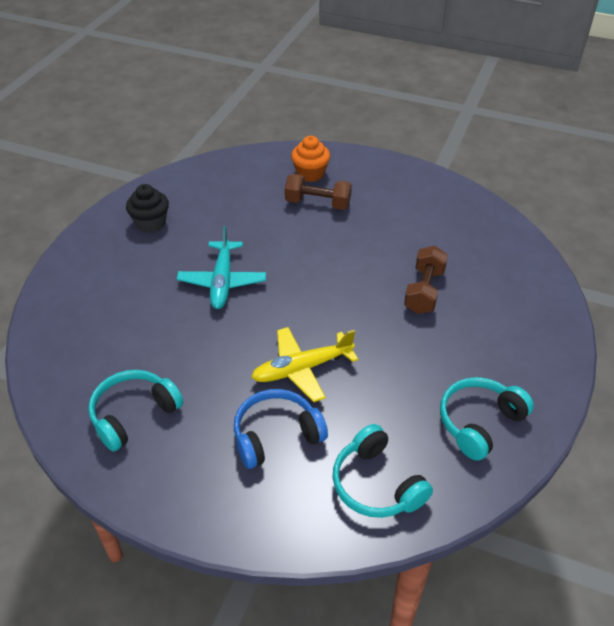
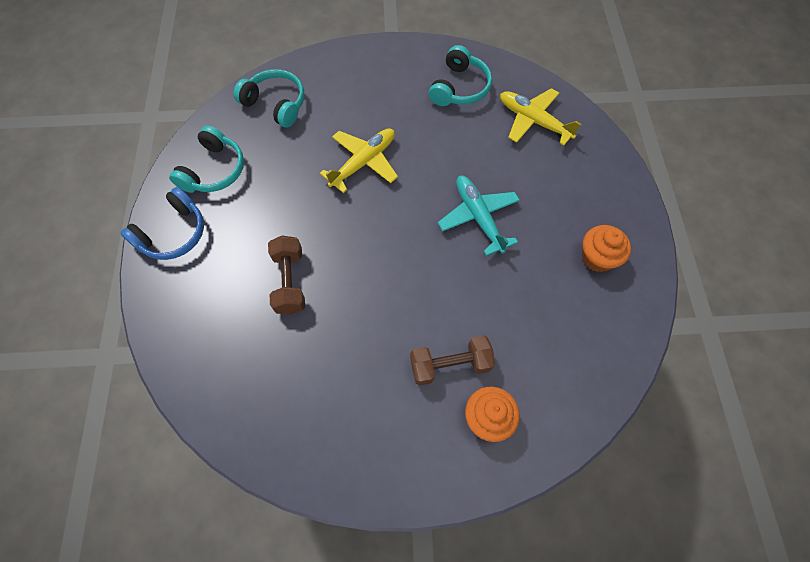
camera: 155 degrees right, 20 degrees up
black cupcake [126,184,169,233] -> orange cupcake [582,225,631,272]
blue headphones [234,389,328,469] -> blue headphones moved to [120,187,204,260]
none -> yellow plane [500,88,581,145]

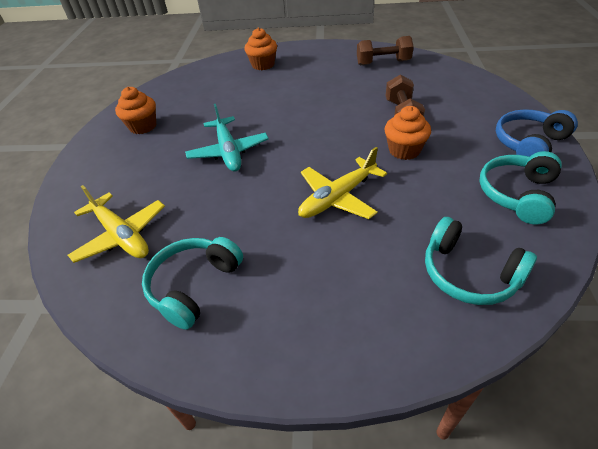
camera: 170 degrees left, 20 degrees down
brown dumbbell [410,335,495,386] -> brown dumbbell moved to [357,36,414,65]
none -> orange cupcake [384,106,431,160]

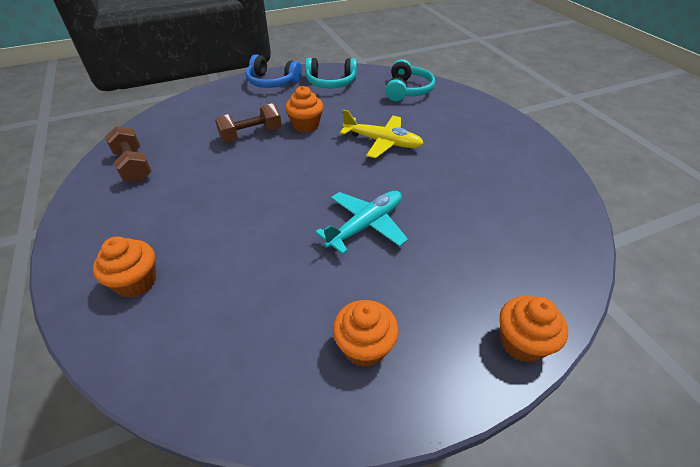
camera: 120 degrees left, 0 degrees up
yellow plane [68,185,165,263] -> none
turquoise headphones [142,237,243,330] -> none
none -> orange cupcake [499,296,568,363]

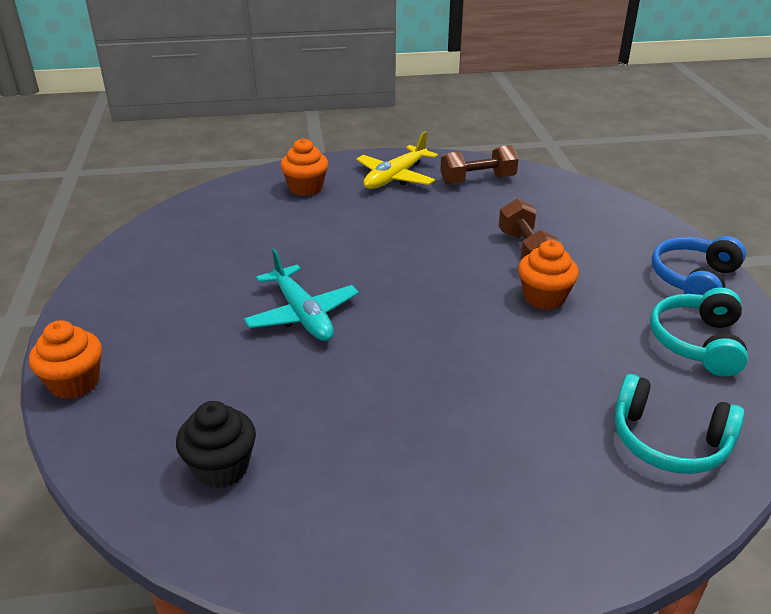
camera: 105 degrees right, 10 degrees down
orange cupcake [333,300,399,367] -> none
yellow plane [340,109,424,158] -> yellow plane moved to [356,131,438,189]
none -> black cupcake [176,401,256,489]

